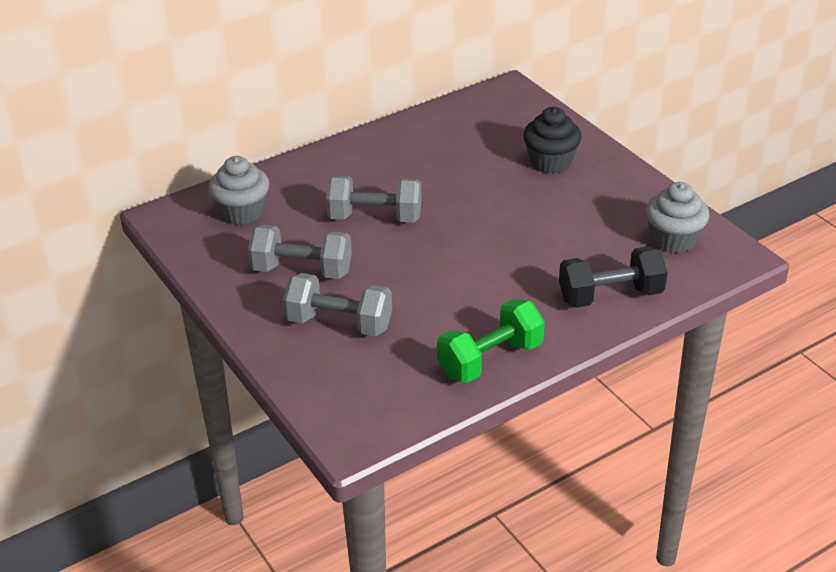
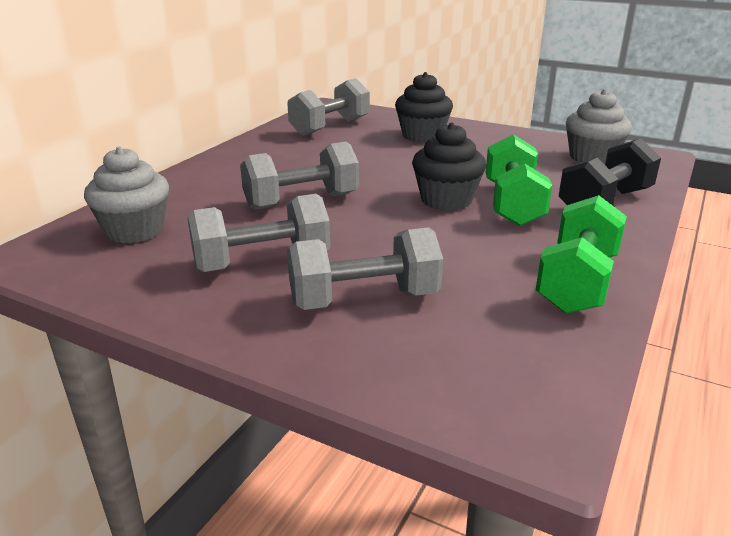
camera: 30 degrees left, 10 degrees down
none -> grey dumbbell [287,78,370,136]
none -> black cupcake [412,122,486,211]
none -> green dumbbell [486,134,552,226]

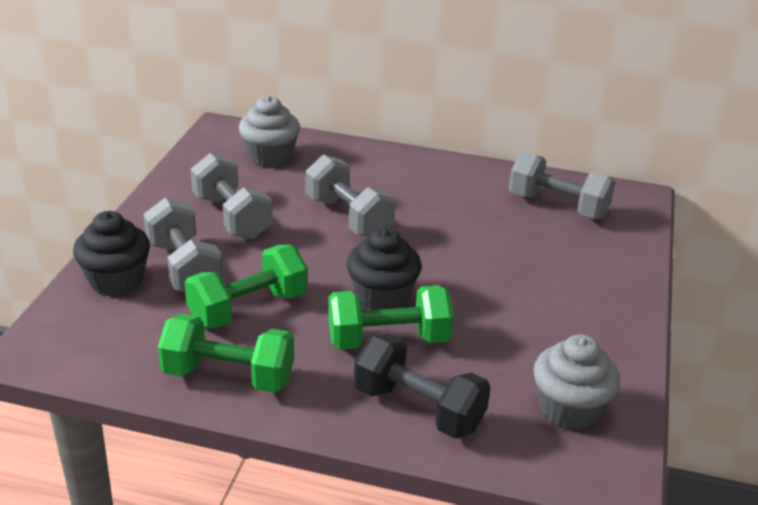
camera: 75 degrees right, 5 degrees up
black cupcake [395,72,453,143] -> black cupcake moved to [73,211,150,296]
none -> green dumbbell [185,245,308,329]

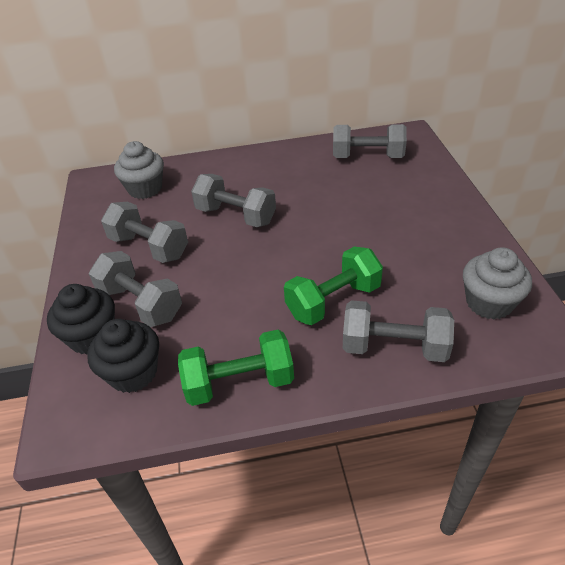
camera: 20 degrees left, 10 degrees up
green dumbbell [185,245,308,329] -> none
black cupcake [347,227,422,310] -> black cupcake moved to [87,319,159,393]
black dumbbell [354,334,491,439] -> grey dumbbell [343,300,454,362]

